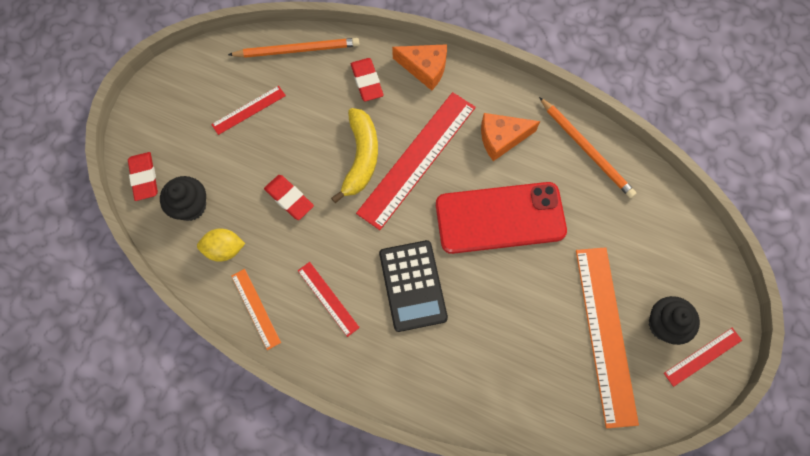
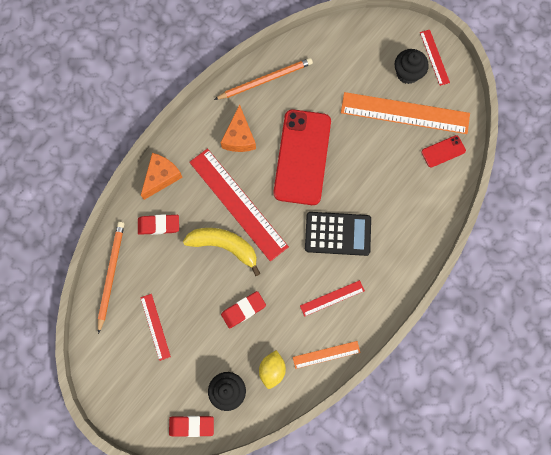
camera: 75 degrees left, 5 degrees up
none -> red phone [421,135,466,167]

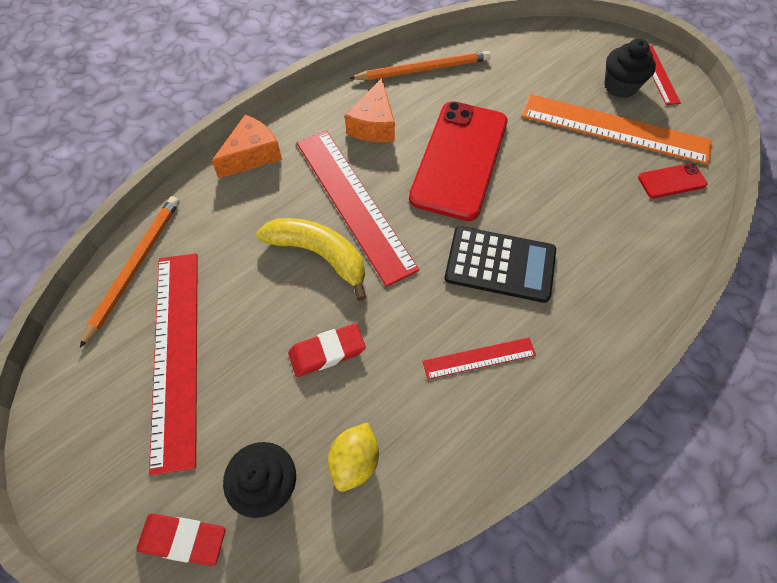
camera: 10 degrees right, 15 degrees down
red eraser [138,214,179,235] -> none
red ruler [140,294,171,361] -> red ruler [149,253,198,476], size x2.06
orange ruler [293,341,360,369] -> none

